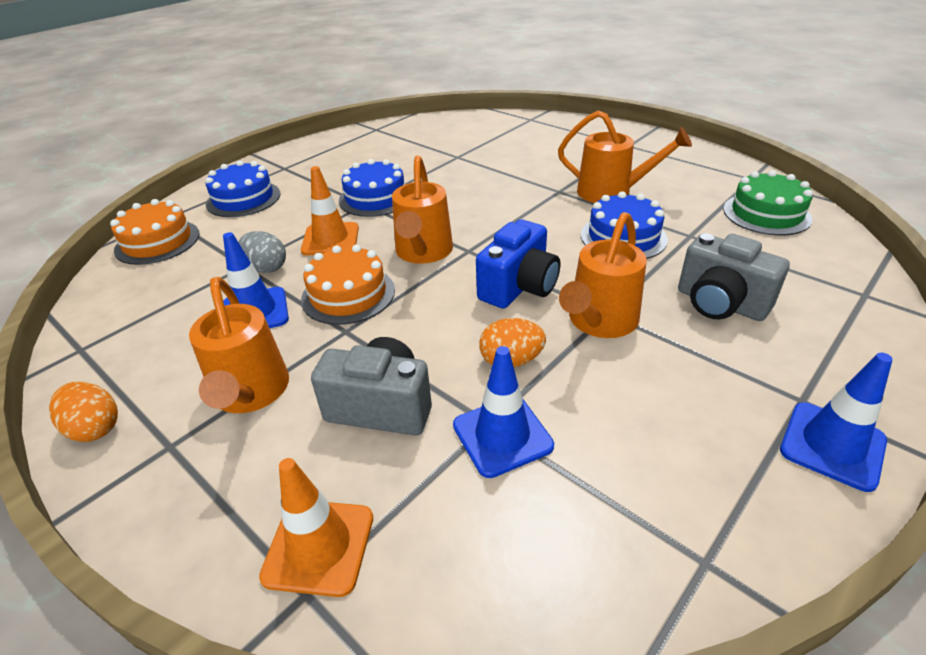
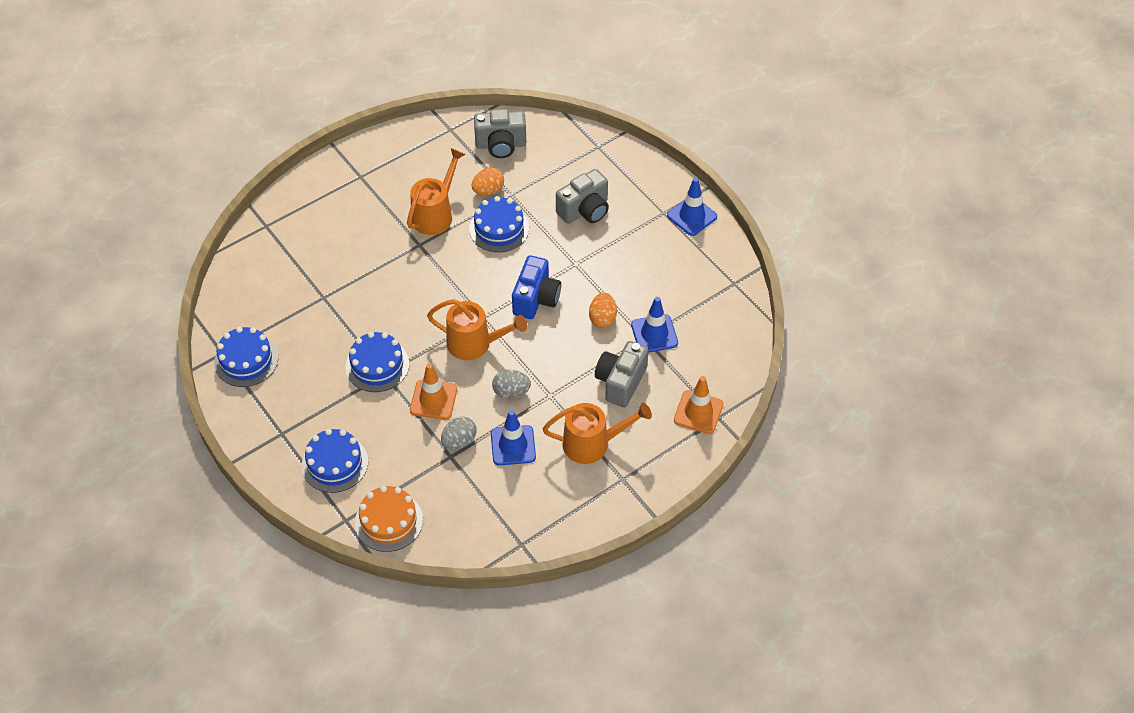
camera: 80 degrees left, 15 degrees up
orange egg [49,382,118,442] -> orange egg moved to [472,167,504,195]
orange cake [301,244,395,325] -> grey egg [492,370,531,398]
blue camera [476,219,560,308] -> blue camera turned 60 degrees clockwise [512,255,561,319]
orange watering can [559,212,647,338] -> none
green cake [723,170,813,236] -> grey camera [474,109,526,158]
none -> blue cake [214,327,278,387]

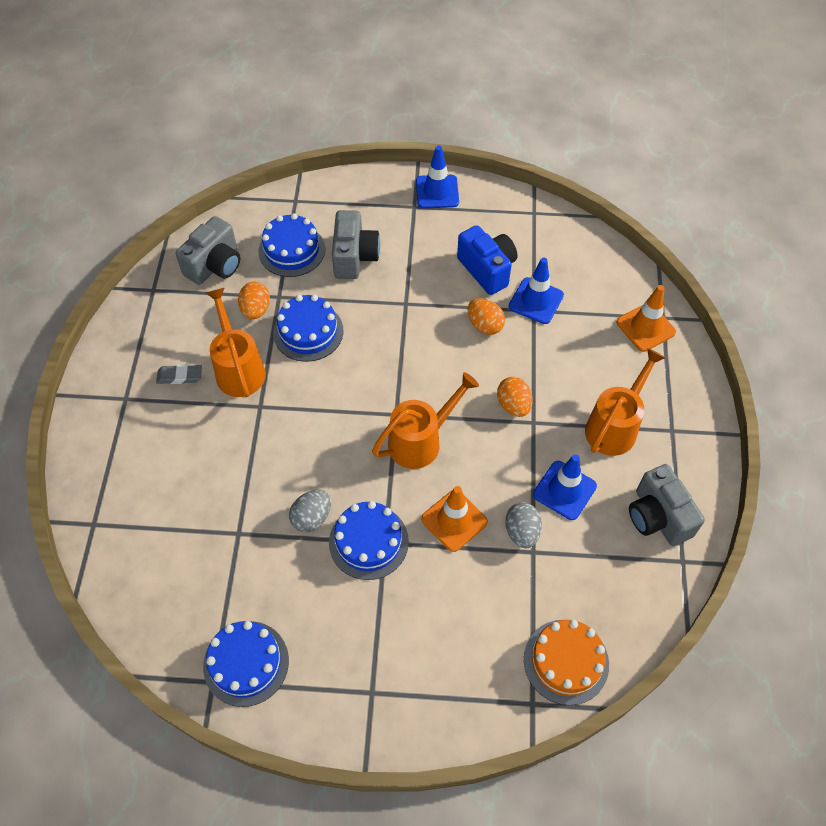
camera: 50 degrees left, 5 degrees up
blue cake [302,429,368,493] -> blue cake moved to [259,213,325,277]
grey egg [492,370,531,398] -> grey egg moved to [289,490,331,532]
blue camera [512,255,561,319] -> blue camera moved to [457,225,517,295]
grey camera [595,341,648,408] -> grey camera moved to [629,464,705,546]
none -> grey eraser [156,365,202,384]
none -> orange egg [497,377,533,417]

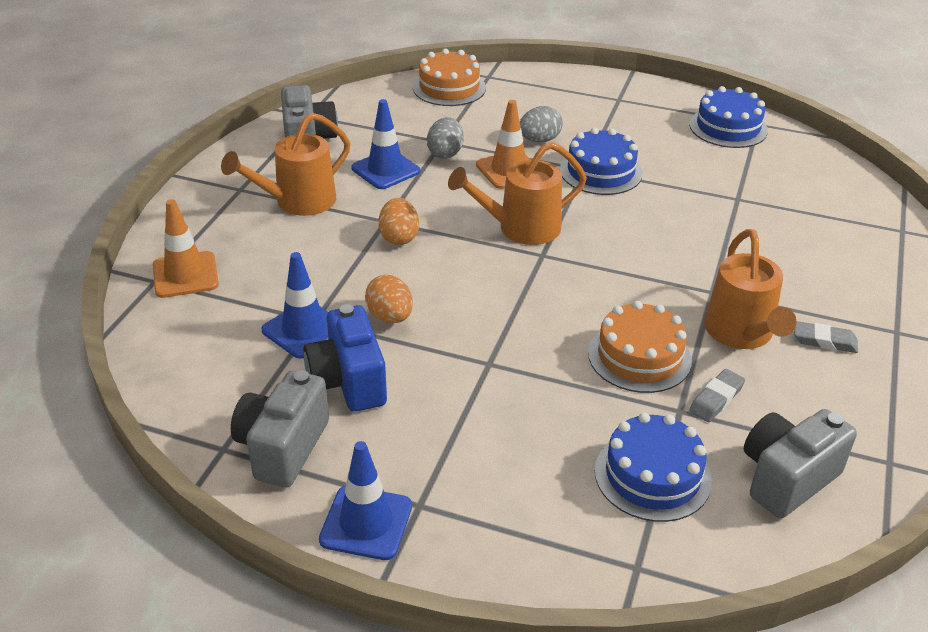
camera: 165 degrees left, 20 degrees down
orange egg [238,282,270,320] -> grey eraser [689,369,745,422]
blue cake [273,294,344,362] -> orange cake [588,301,692,393]
grey egg [289,490,331,532] -> grey egg moved to [520,106,563,142]
grey camera [332,210,380,279] -> grey camera moved to [231,370,329,487]

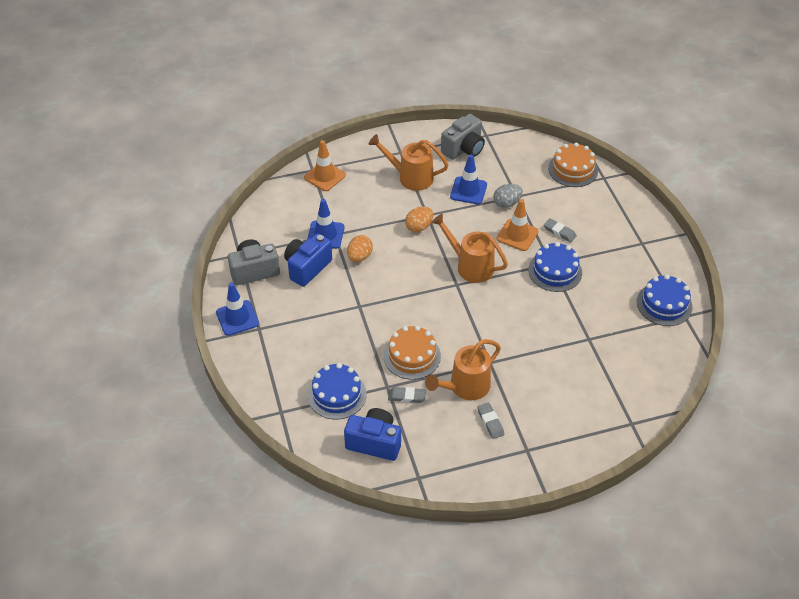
camera: 55 degrees right, 10 degrees up
grey egg [520,106,563,142] -> grey eraser [544,218,577,243]
grey camera [744,409,857,518] -> blue camera [344,408,401,461]

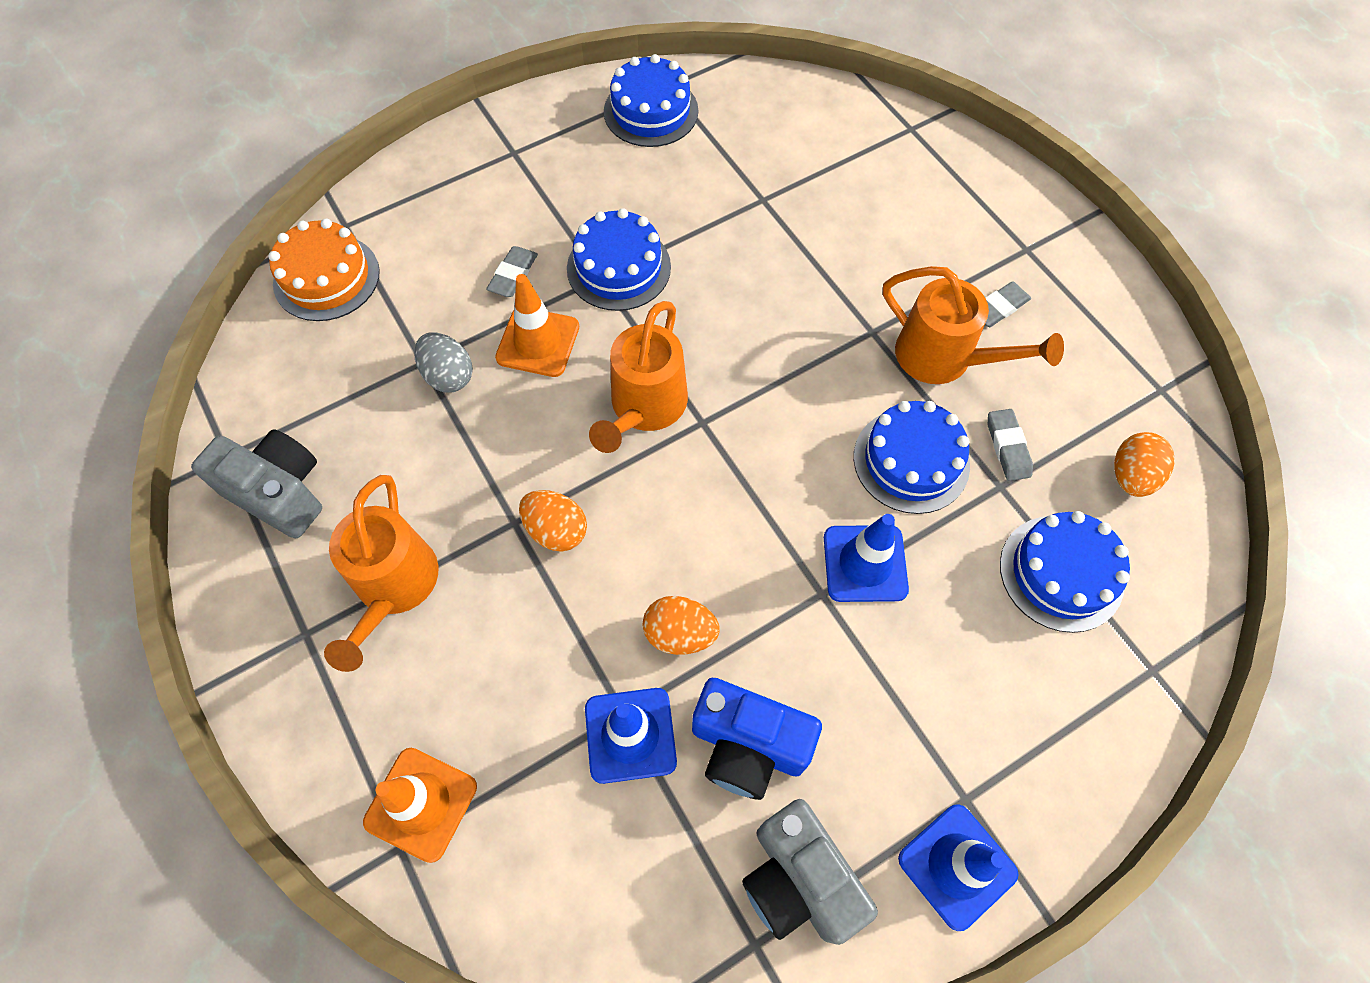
camera: 105 degrees left, 15 degrees up
blue camera [344,408,401,461] -> orange egg [1114,432,1175,497]
orange cake [384,326,441,380] -> blue cake [854,401,970,514]
blue traffic cone [450,155,487,204] -> blue traffic cone moved to [824,514,909,602]

